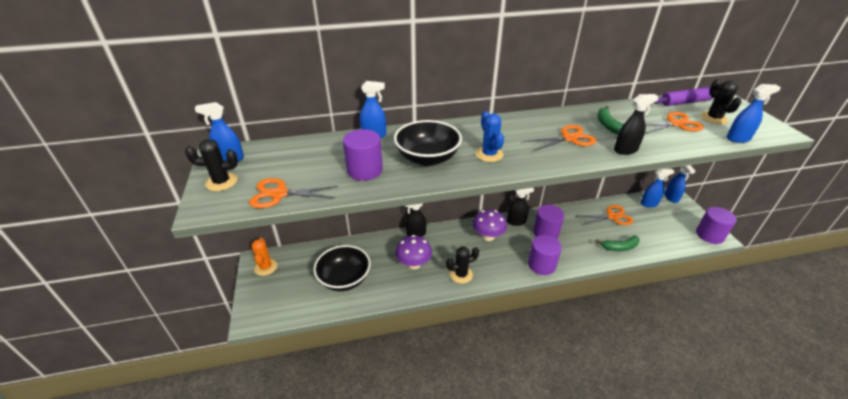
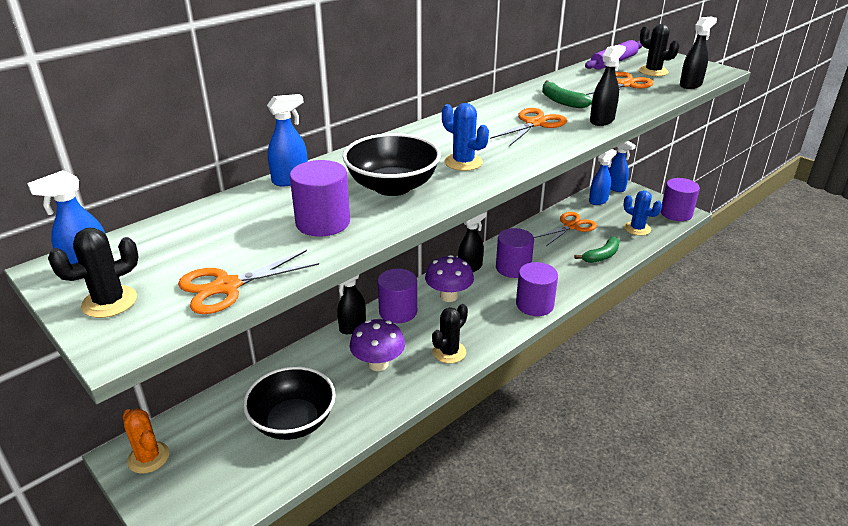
camera: 30 degrees left, 5 degrees down
blue spray bottle [726,84,781,143] -> black spray bottle [680,17,717,89]
none -> purple cylinder [378,269,417,323]
none -> blue cactus [623,190,662,236]

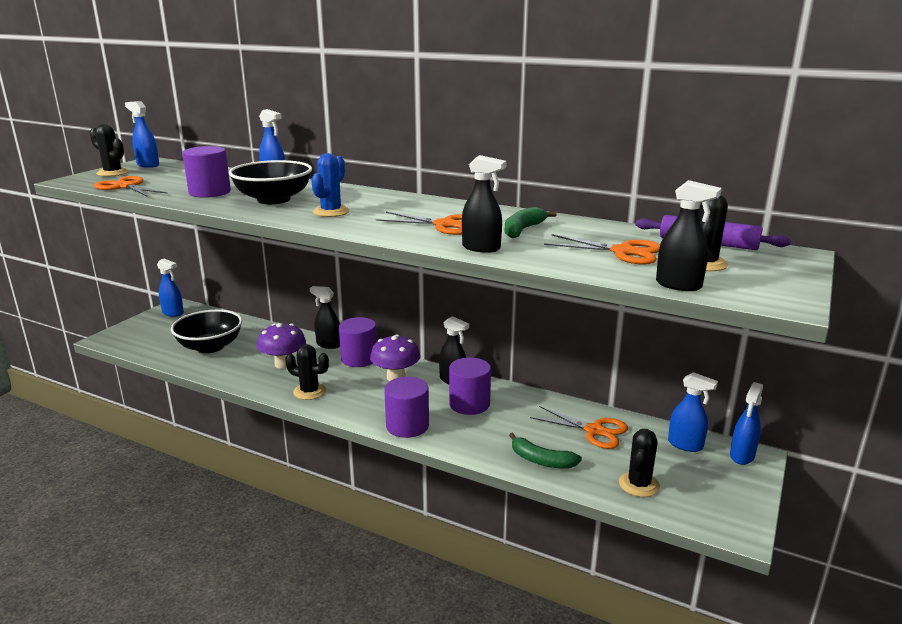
camera: 70 degrees right, 10 degrees down
orange cactus [123,408,169,474] -> blue spray bottle [157,259,184,317]
blue cactus [623,190,662,236] -> black cactus [619,429,660,497]
purple cylinder [661,178,700,221] -> none

